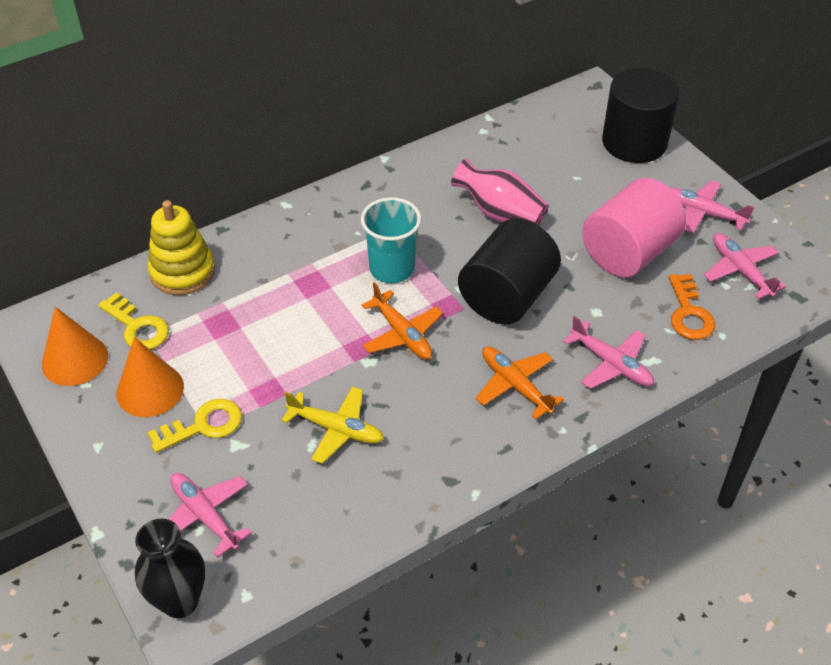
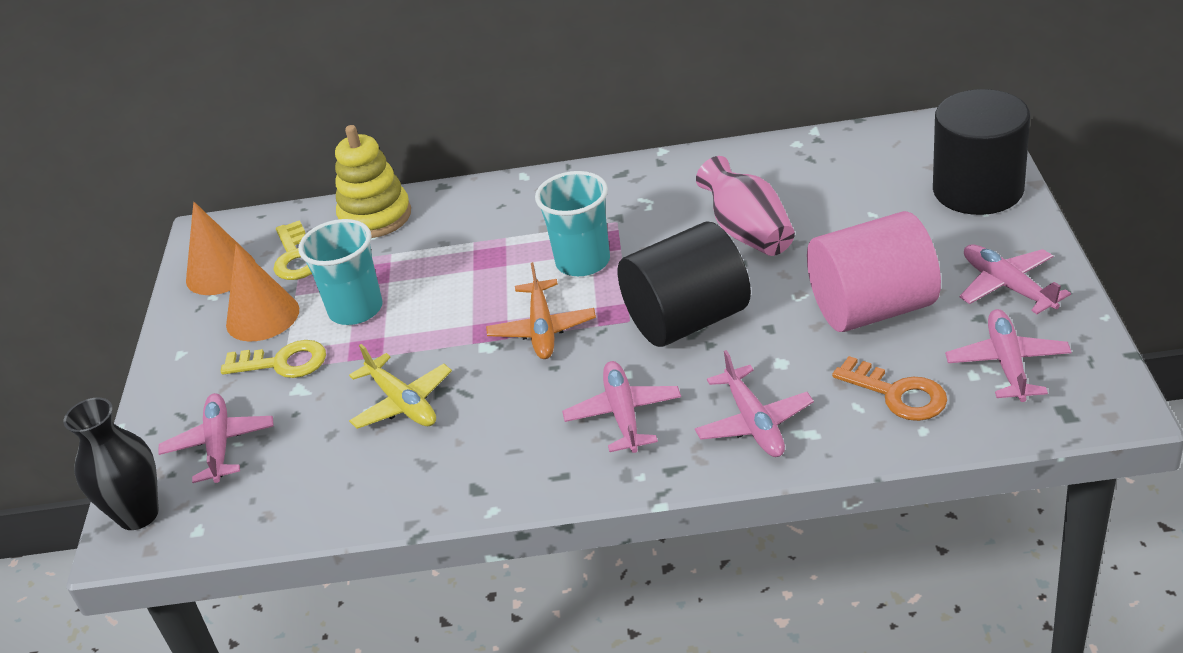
camera: 35 degrees right, 10 degrees down
orange plane [476,346,564,419] -> pink plane [562,361,681,453]
orange key [669,274,715,340] -> orange key turned 75 degrees counterclockwise [832,356,947,421]
none -> turquoise cup [298,219,383,325]

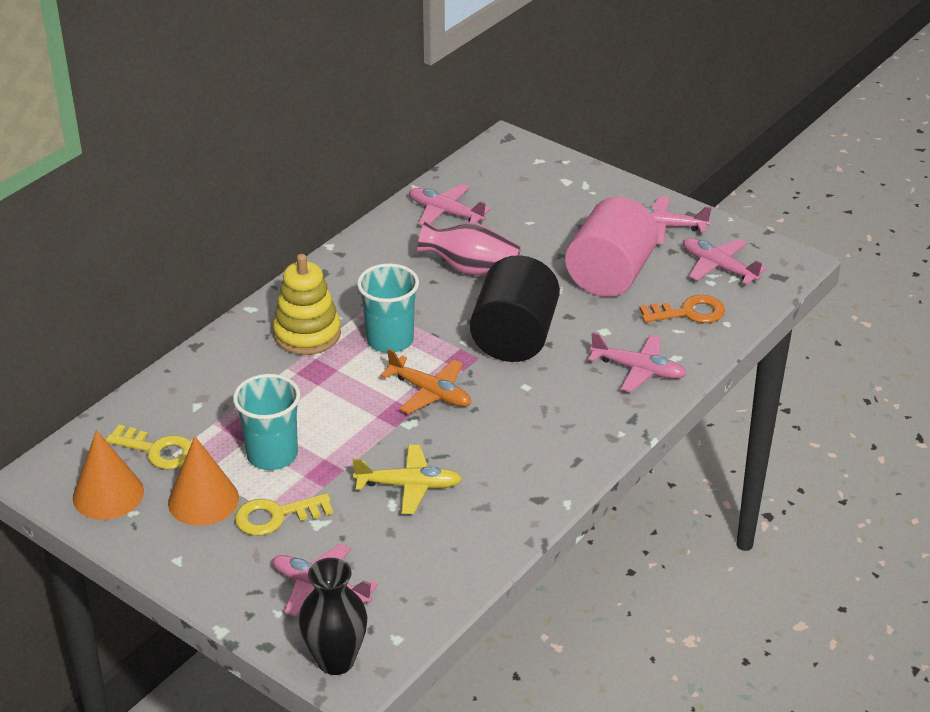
camera: 55 degrees left, 0 degrees up
yellow key [221,340,326,378] -> yellow key turned 150 degrees counterclockwise [235,493,333,536]
yellow stacking toy [335,125,411,238] -> yellow stacking toy moved to [273,254,341,355]
pink plane [562,361,681,453] -> pink plane moved to [409,184,491,226]
black cylinder [933,89,1030,215] -> none

